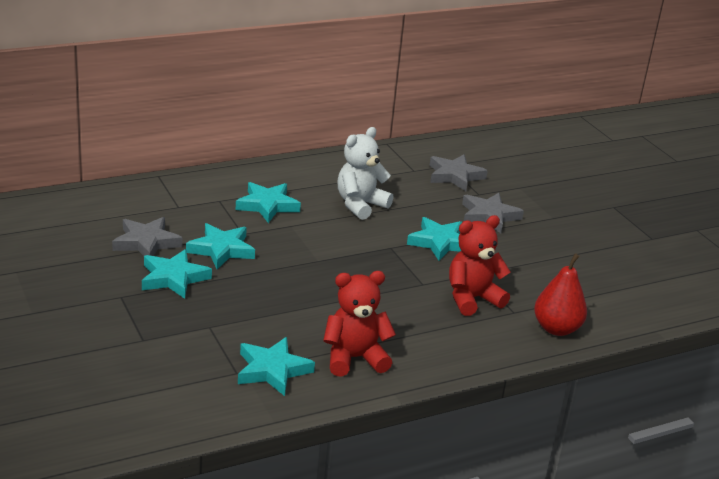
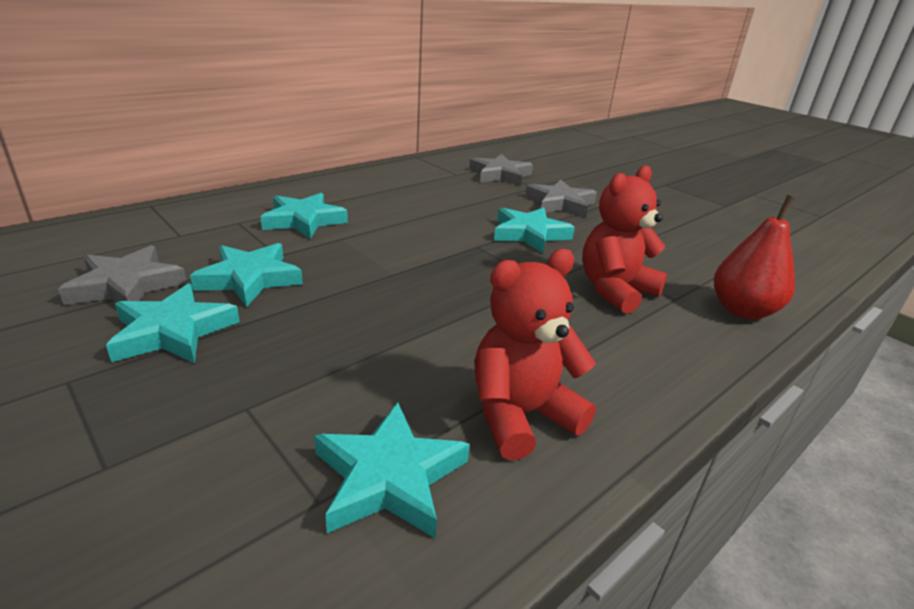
camera: 15 degrees left, 0 degrees up
white teddy bear [338,127,393,220] -> none

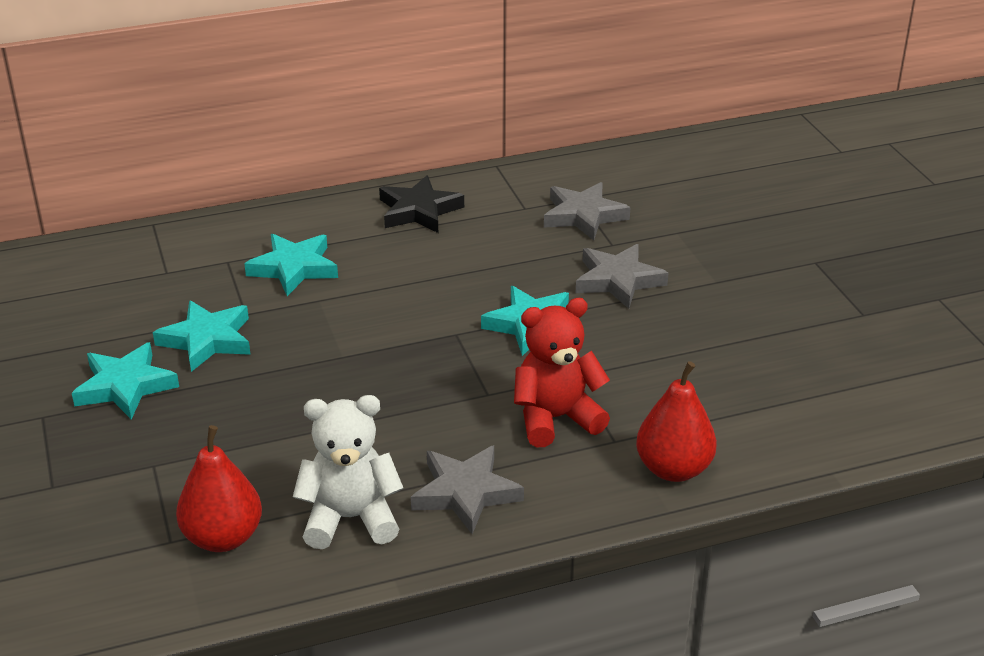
camera: 25 degrees right, 5 degrees up
grey star [58,245,187,305] -> grey star moved to [411,445,524,534]
turquoise star [314,402,470,539] -> red pear [176,425,262,552]
red teddy bear [474,249,596,460] -> white teddy bear [293,395,404,549]
none -> black star [379,175,464,233]

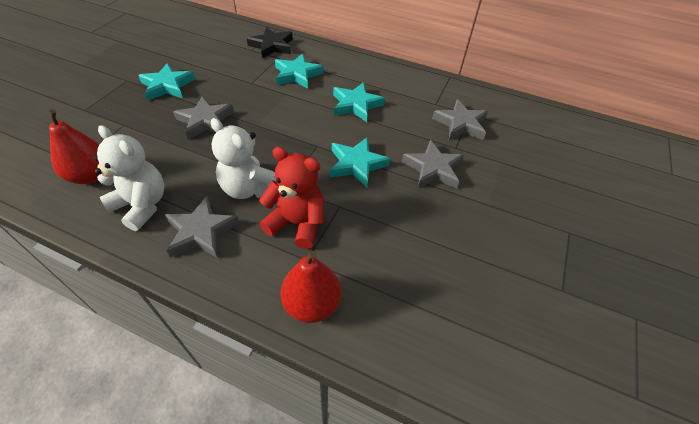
camera: 40 degrees right, 15 degrees up
turquoise star [153,300,251,372] -> turquoise star moved to [333,82,385,122]
black star [379,175,464,233] -> black star moved to [247,27,293,59]
none -> grey star [173,96,234,139]
none -> white teddy bear [211,118,276,199]

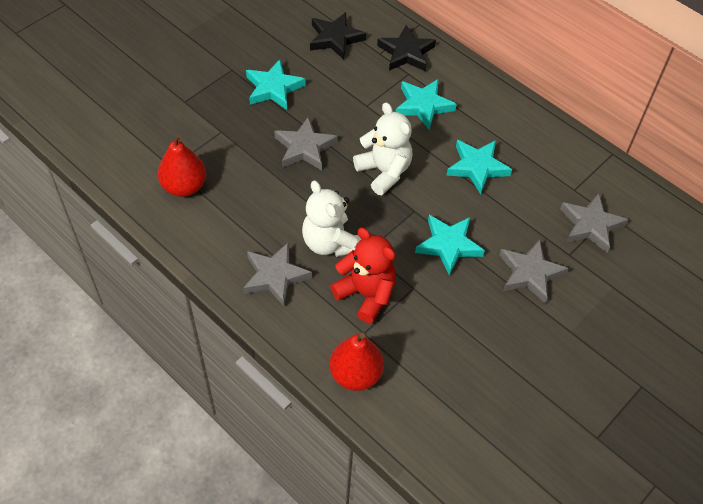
camera: 20 degrees right, 5 degrees up
white teddy bear [94,125,164,231] -> white teddy bear moved to [353,102,413,195]
none -> black star [310,12,366,60]

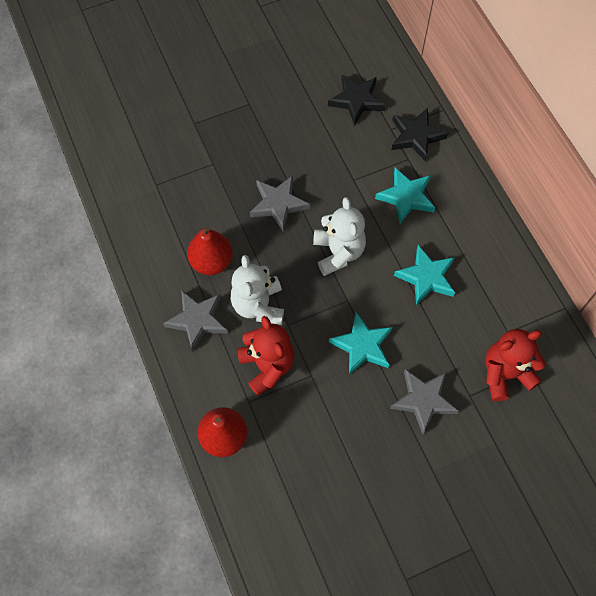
camera: 25 degrees right, 10 degrees up
red pear [158,134,206,197] -> red pear moved to [187,226,233,275]
turquoise star [246,59,306,110] -> none
grey star [560,193,628,253] -> red teddy bear [485,329,546,401]

